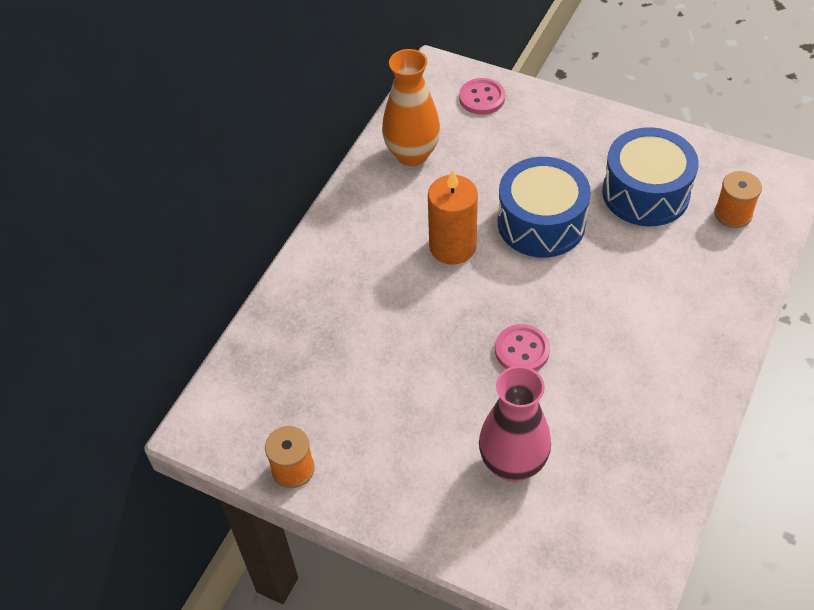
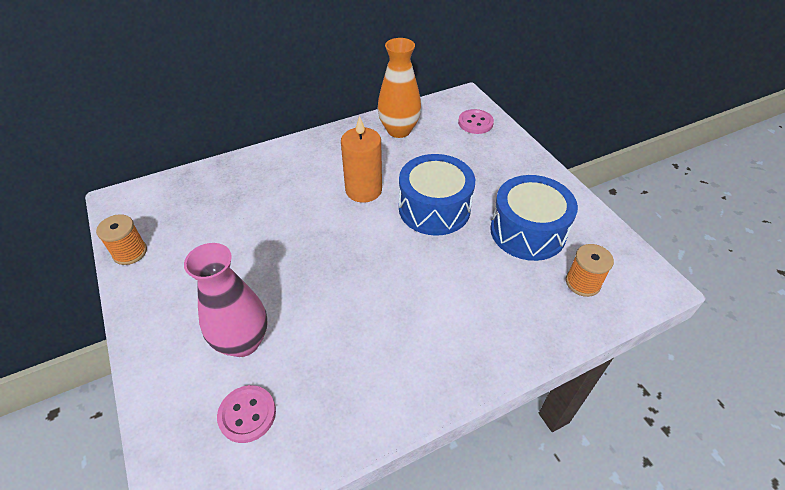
camera: 35 degrees right, 5 degrees down
pink button [495,324,550,371] -> pink button moved to [217,385,276,443]

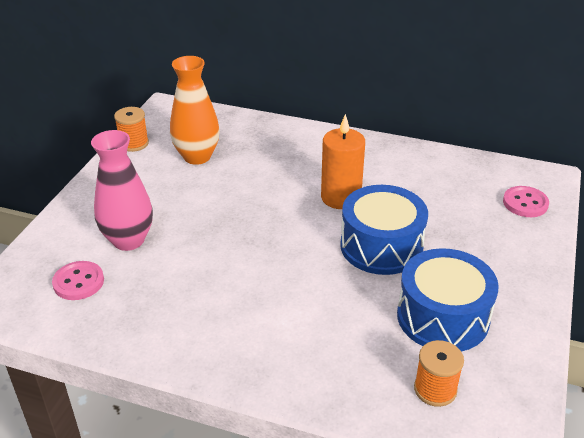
camera: 45 degrees right, 10 degrees down
orange vase [377,38,421,138] -> orange vase moved to [170,56,220,165]

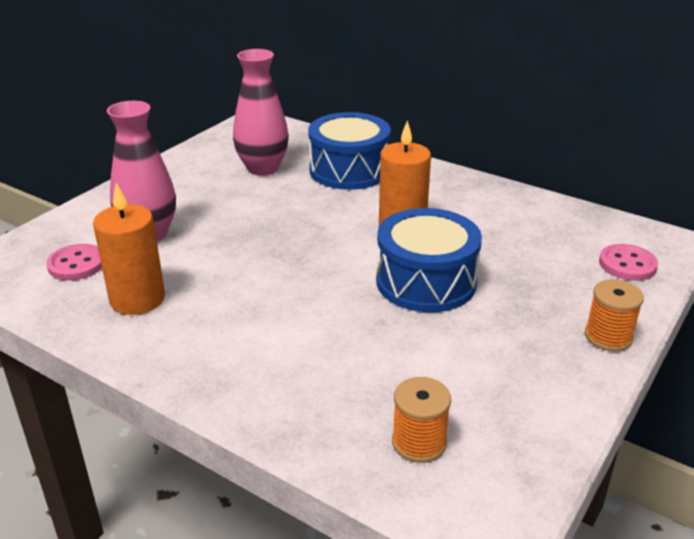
camera: 15 degrees right, 5 degrees down
orange spool [114,107,149,152] -> orange spool moved to [585,279,644,351]
orange vase [170,56,220,165] -> pink vase [233,49,289,176]
blue drum [397,248,499,352] -> blue drum moved to [308,112,391,190]
none -> orange candle [93,183,165,315]

